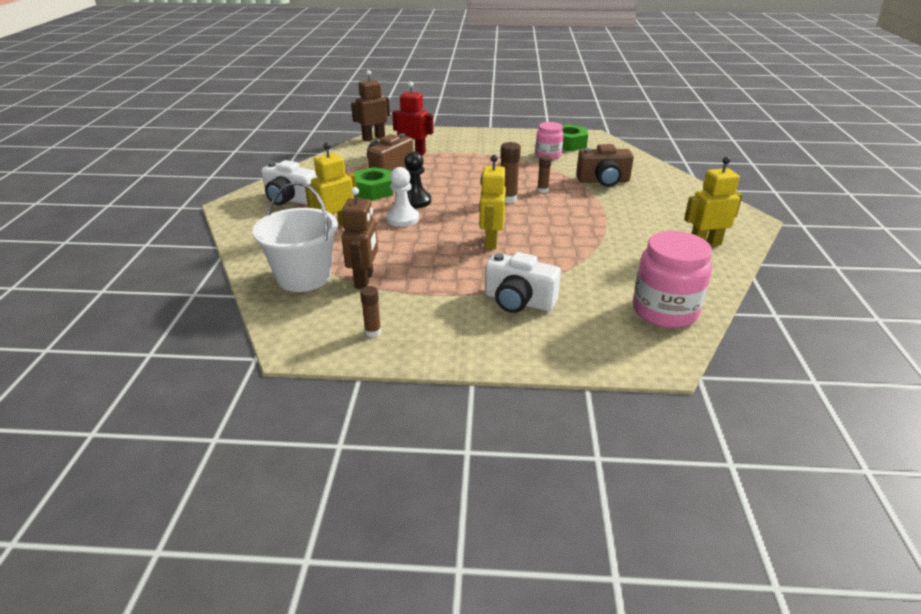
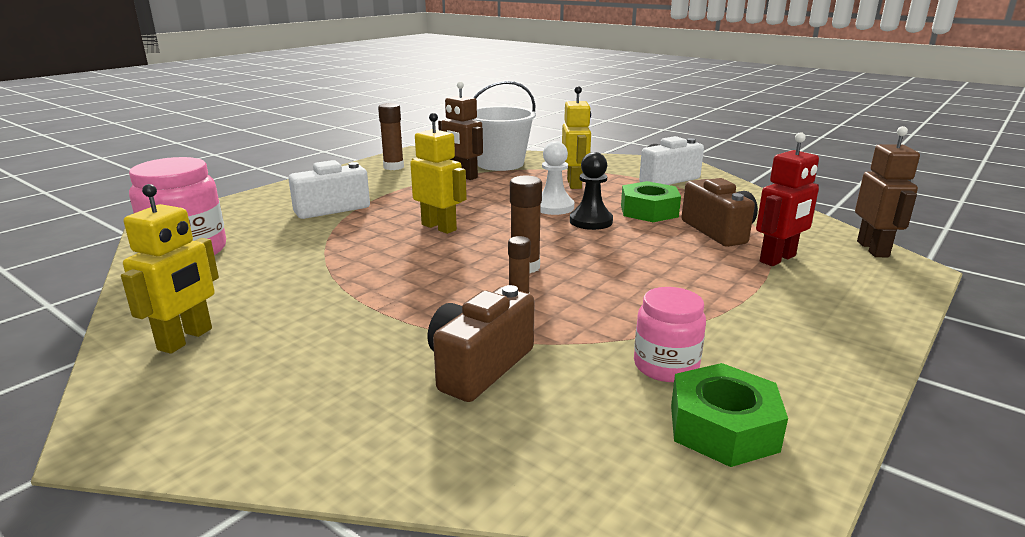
camera: 125 degrees right, 10 degrees down
brown glue stick [360,286,381,337] -> brown glue stick [378,103,404,170], size x1.56

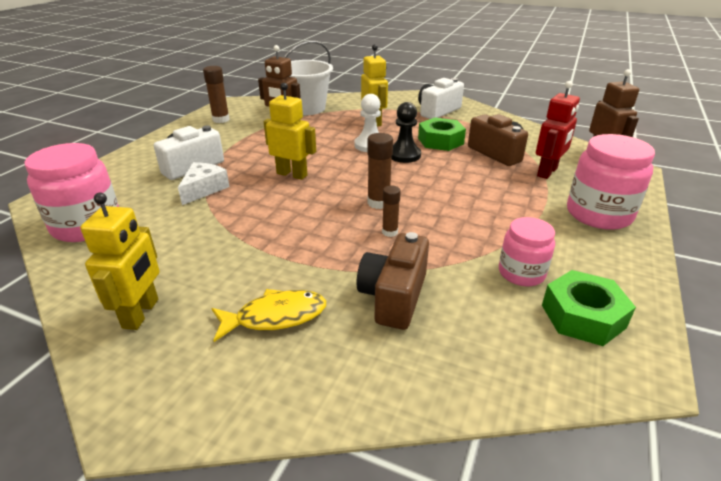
camera: 15 degrees left, 10 degrees up
none -> white cheese [178,162,230,205]
none -> yellow fish [211,289,326,342]
none -> pink jar [567,134,655,230]

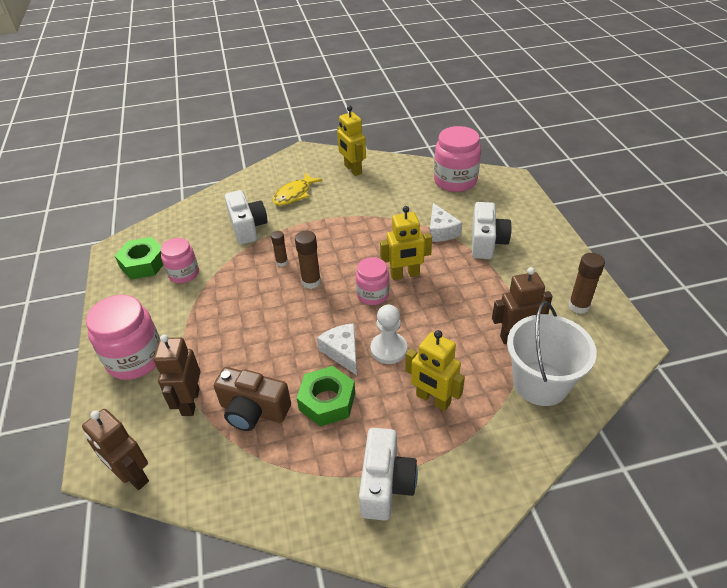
camera: 145 degrees right, 10 degrees up
brown camera [356,232,429,330] -> white camera [224,190,268,245]
black pawn [392,102,421,163] -> white cheese [317,323,357,375]
red robot [536,81,580,179] -> brown robot [154,334,200,416]
none -> pink jar [356,257,390,305]

